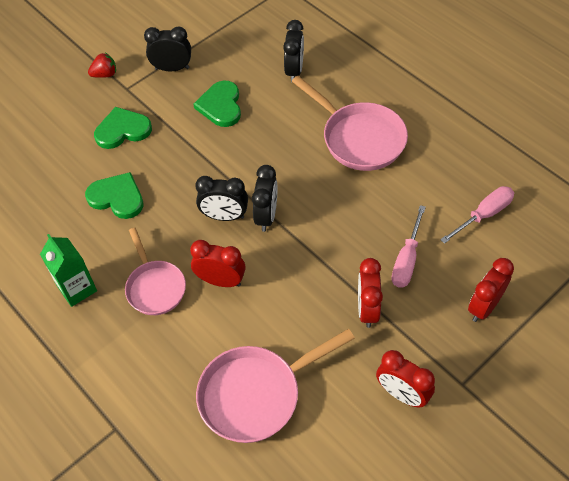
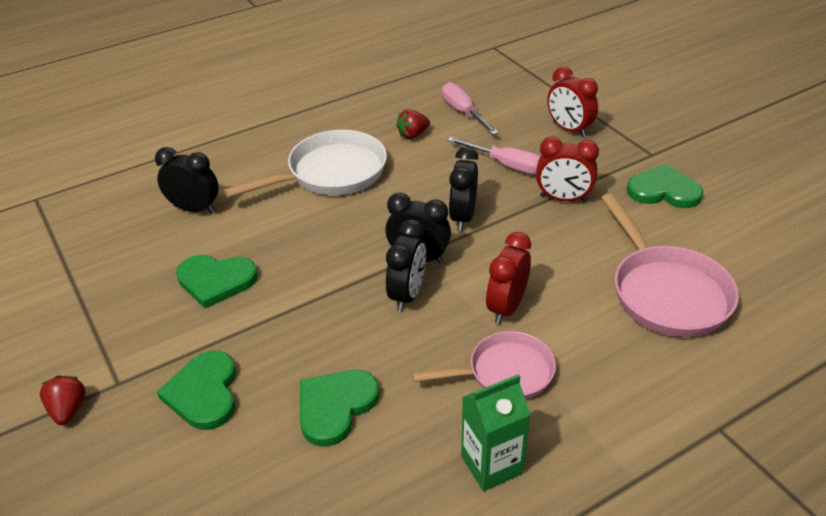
camera: 80 degrees left, 15 degrees down
black clock [144,26,191,72] -> black clock moved to [449,146,479,231]
pink pan [292,76,408,171] -> white pan [224,130,387,198]
red clock [376,350,435,408] -> green heart [627,164,703,208]
none -> red strawberry [396,109,430,139]

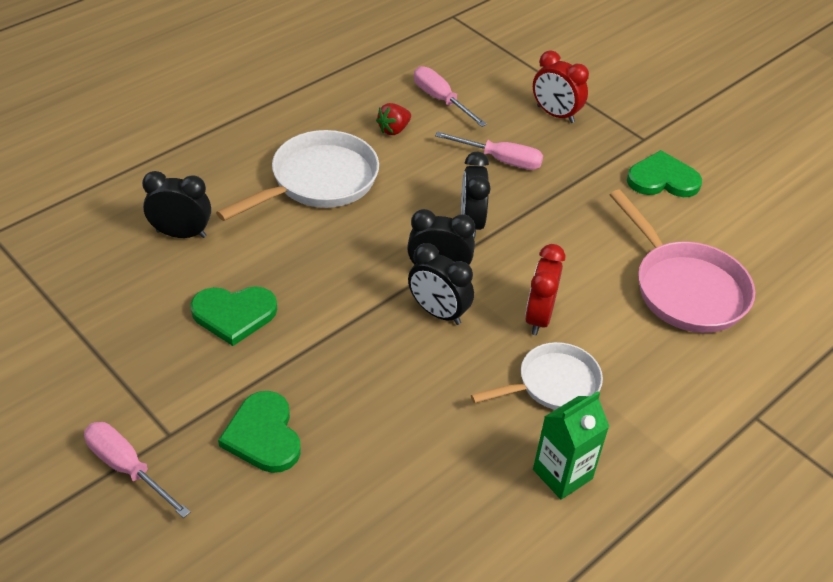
camera: 15 degrees left, 5 degrees up
red strawberry [40,375,85,425] -> pink screwdriver [84,422,191,518]
green heart [300,370,379,446] -> none
black clock [386,219,426,311] -> black clock turned 120 degrees clockwise [408,243,474,325]
pink pan [412,331,556,399] -> white pan [471,342,603,410]
red clock [536,136,599,202] -> none

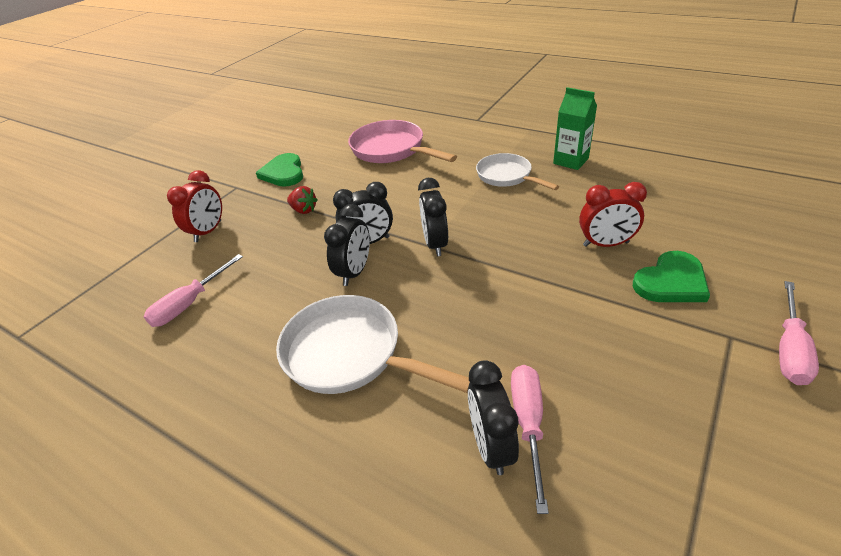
camera: 100 degrees left, 5 degrees down
green heart [190,286,277,346] -> none
red strawberry [376,103,411,135] -> red strawberry moved to [287,186,317,214]
black clock [408,243,474,325] -> black clock moved to [324,204,370,286]
pink screwdriver [435,132,543,170] -> pink screwdriver moved to [511,365,549,514]
red clock [525,244,565,335] -> red clock moved to [579,182,647,247]
pink pan [610,190,755,333] -> pink pan turned 90 degrees counterclockwise [348,120,457,163]

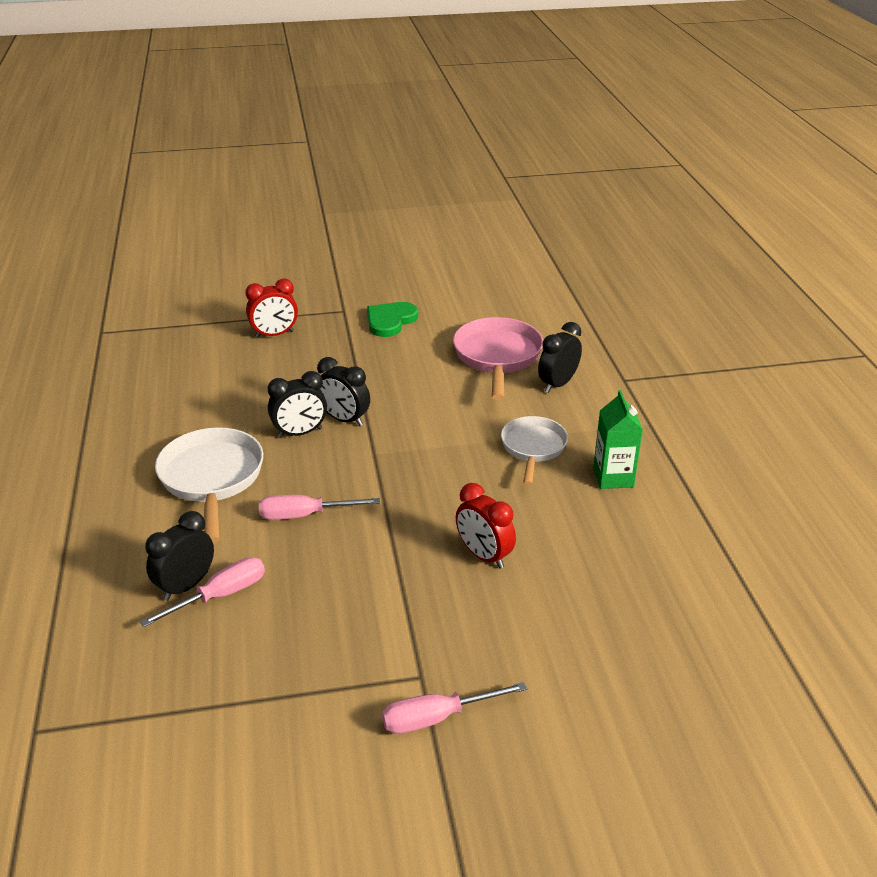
camera: 45 degrees right, 5 degrees down
pink screwdriver [144,254,243,327] -> pink screwdriver moved to [259,495,380,520]
red strawberry [287,186,317,214] -> none
black clock [418,178,448,256] -> black clock moved to [538,322,582,393]
green heart [633,251,710,302] -> none

